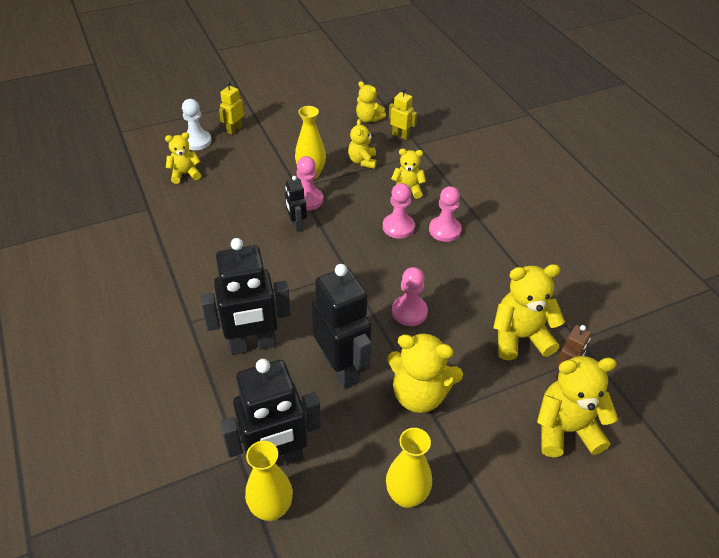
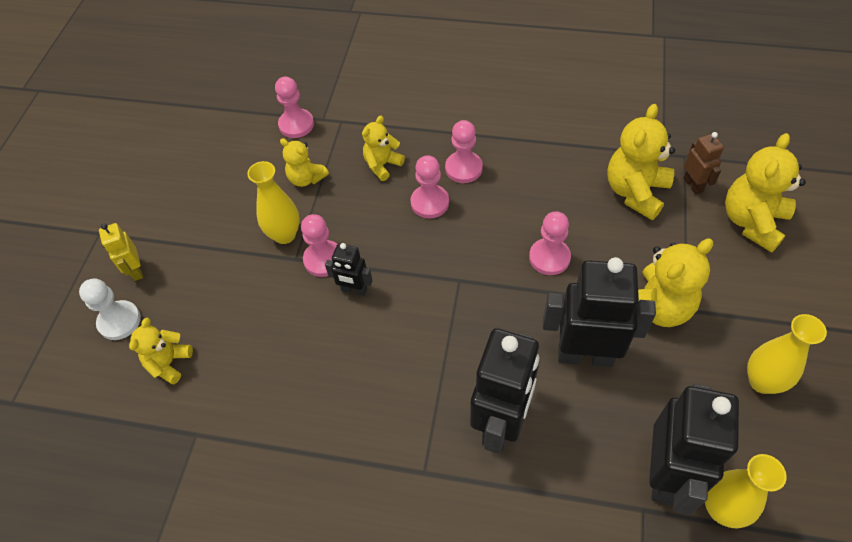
camera: 50 degrees left, 10 degrees up
yellow teddy bear [356,81,386,122] -> none
yellow robot [389,88,417,140] -> pink pawn [275,77,314,138]

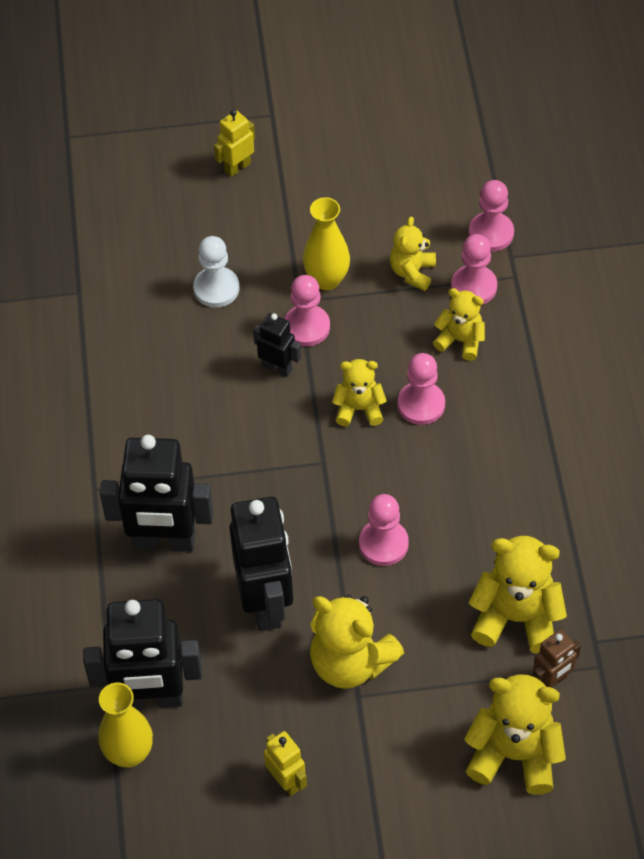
camera: 70 degrees right, 0 degrees up
white pawn [79,279,141,340] -> white pawn moved to [193,236,239,307]
yellow teddy bear [129,318,193,385] -> yellow teddy bear moved to [332,359,387,426]
black robot [325,243,373,296] -> black robot turned 120 degrees clockwise [253,313,301,377]
pink pawn [445,120,483,183] -> pink pawn moved to [451,234,497,304]
yellow vase [747,314,827,394] -> yellow robot [264,731,307,796]

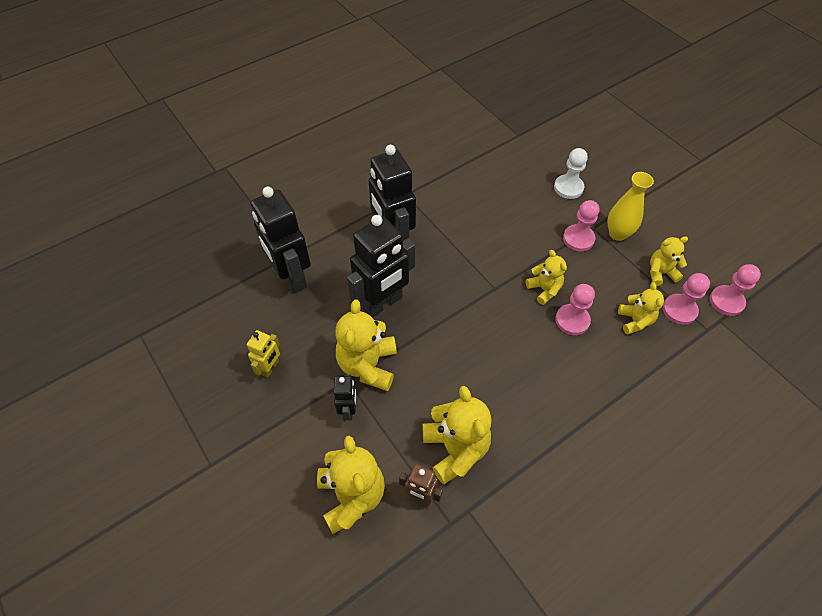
camera: 60 degrees right, 0 degrees up
yellow vase [98,683,153,768] -> none
yellow robot [214,110,255,177] -> none
black robot [253,313,301,377] -> black robot moved to [333,375,357,420]
pink pawn [359,494,409,566] -> none

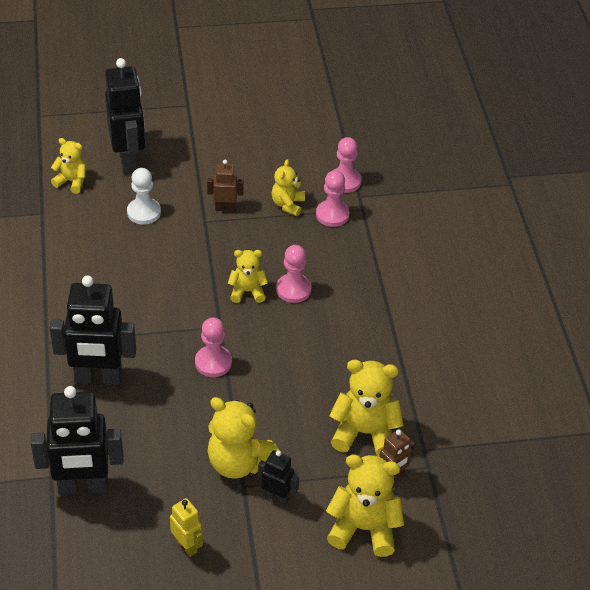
camera: 65 degrees left, 10 degrees down
black robot [347,215,415,318] -> black robot moved to [105,58,145,174]
pink pawn [563,200,599,251] -> pink pawn moved to [195,317,232,377]
yellow vase [607,172,654,241] -> brown robot [207,160,243,212]
yellow teddy bear [618,282,664,335] -> yellow teddy bear moved to [51,138,86,194]

